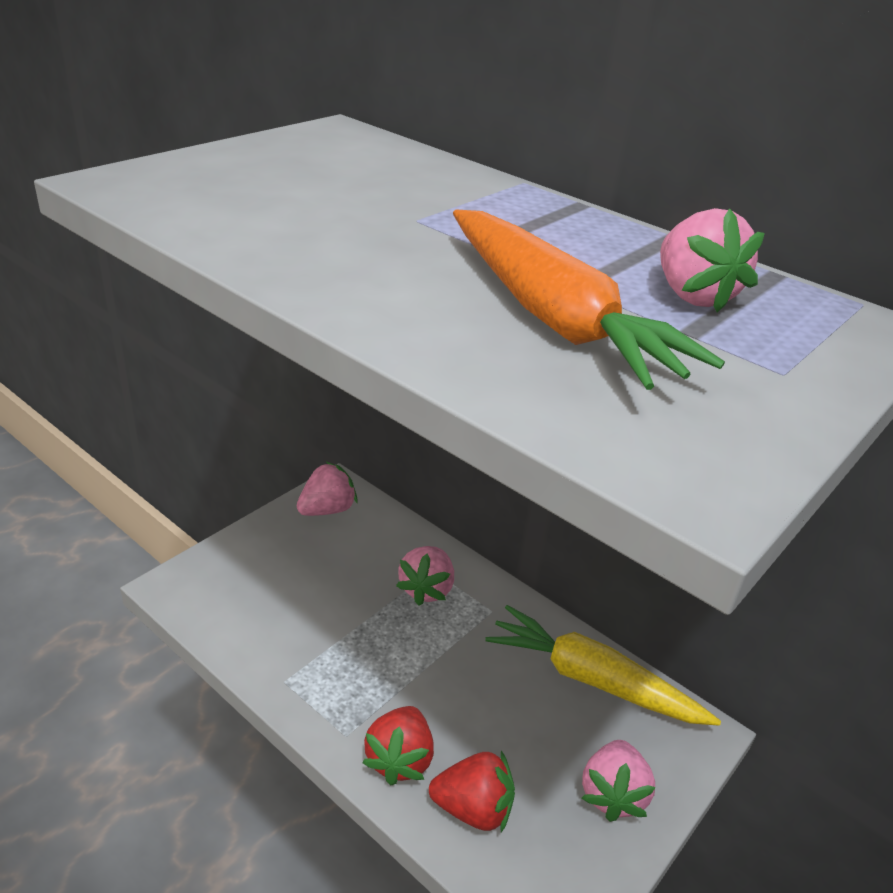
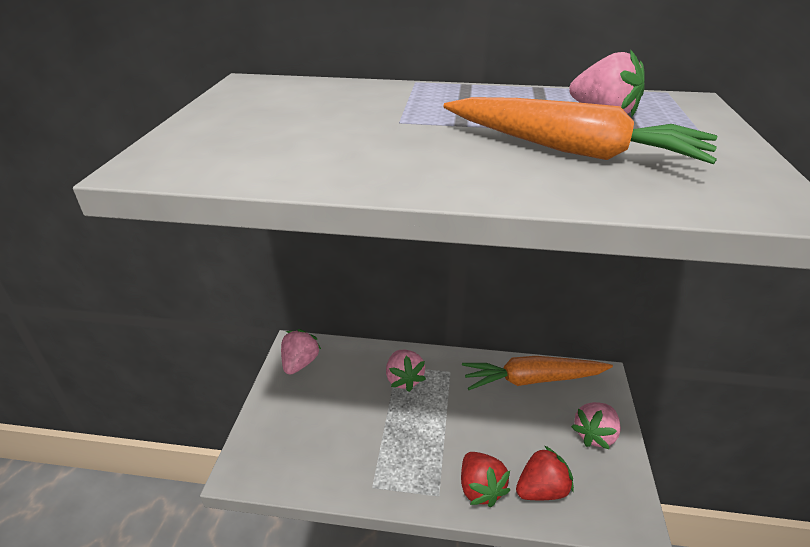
camera: 30 degrees left, 0 degrees up
yellow carrot [485,605,721,726] -> orange carrot [462,356,613,390]
pink strawberry [581,740,656,822] -> pink strawberry turned 60 degrees clockwise [571,402,621,449]

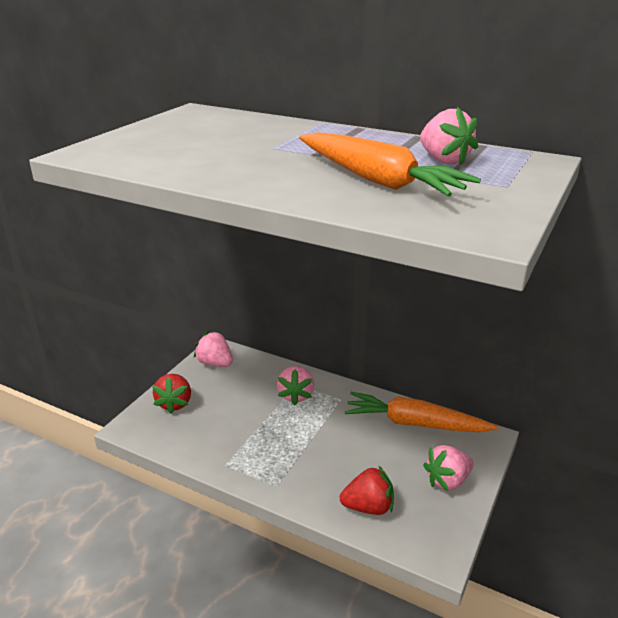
camera: 20 degrees right, 5 degrees down
pink strawberry [281,329,321,375] -> pink strawberry turned 90 degrees counterclockwise [194,331,233,367]
red strawberry [461,452,510,507] -> red strawberry moved to [152,374,191,414]

